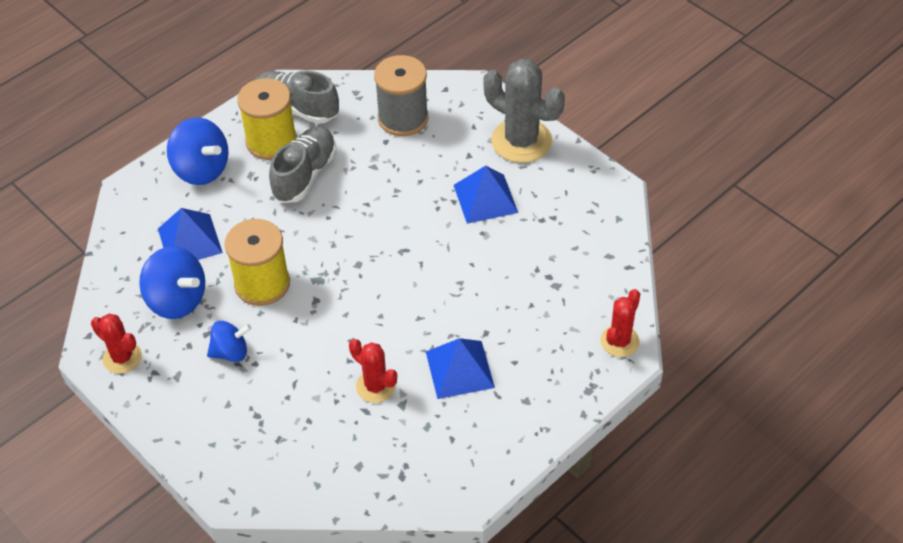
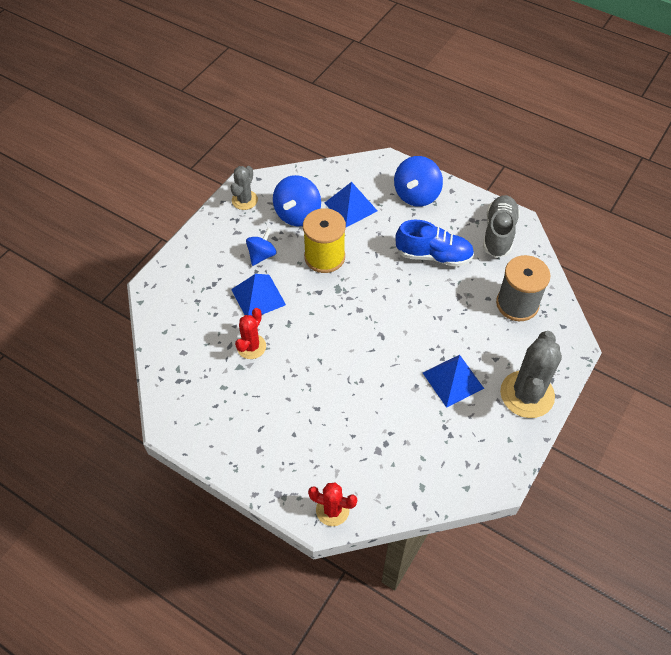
camera: 75 degrees right, 5 degrees up
red cactus [91,314,142,374] -> grey cactus [230,166,258,210]
blue spinning top [207,321,252,362] -> blue spinning top turned 120 degrees counterclockwise [246,228,276,266]
yellow spool [237,78,297,160] -> none
grey shoe [269,127,336,203] -> blue shoe [396,220,474,267]
blue pyramid [426,338,495,399] -> blue pyramid moved to [231,274,286,315]

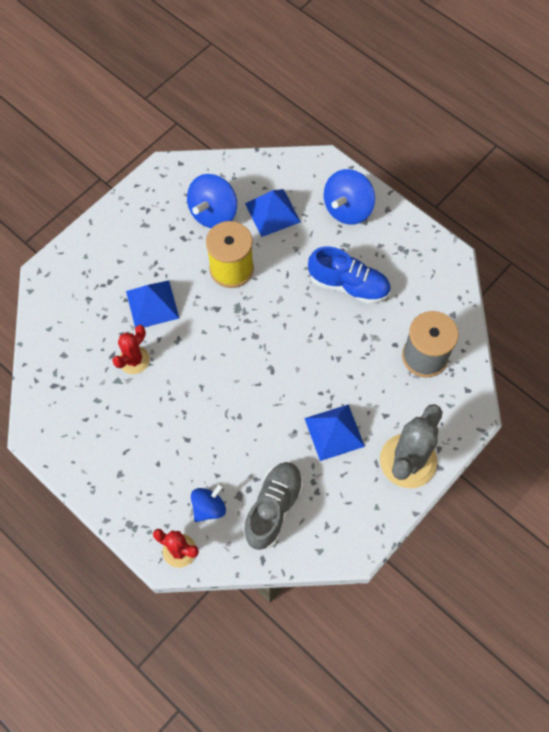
camera: 10 degrees right, 10 degrees up
grey cactus [230,166,258,210] -> none
blue spinning top [246,228,276,266] -> blue spinning top moved to [191,483,226,522]
grey shoe [483,195,520,258] -> grey shoe moved to [243,462,303,550]

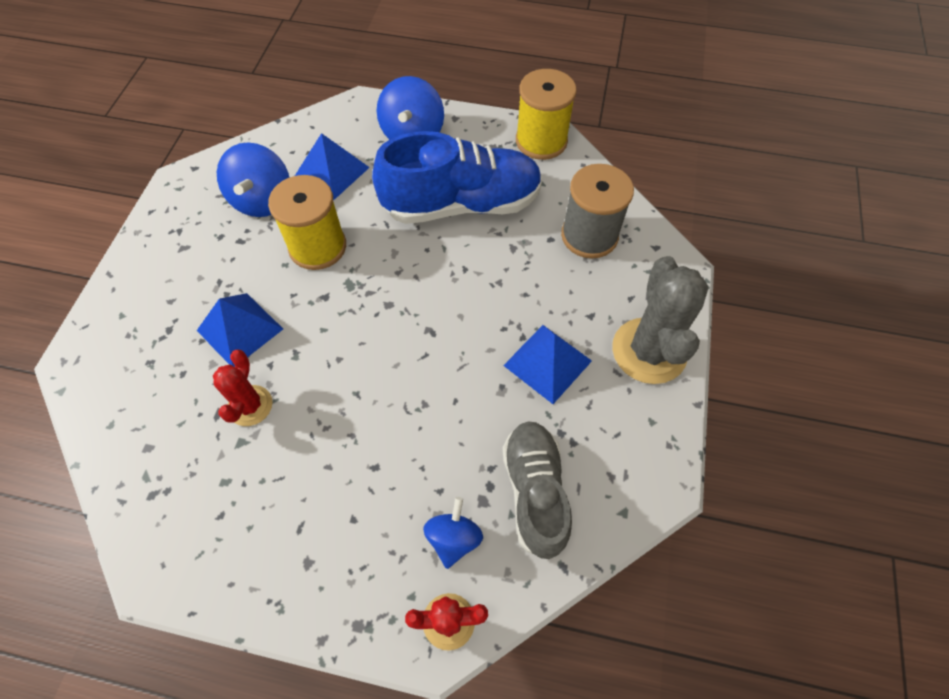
camera: 30 degrees left, 5 degrees down
blue shoe [308,247,391,304] -> blue shoe [372,131,543,224], size x1.52
none -> yellow spool [516,69,577,160]

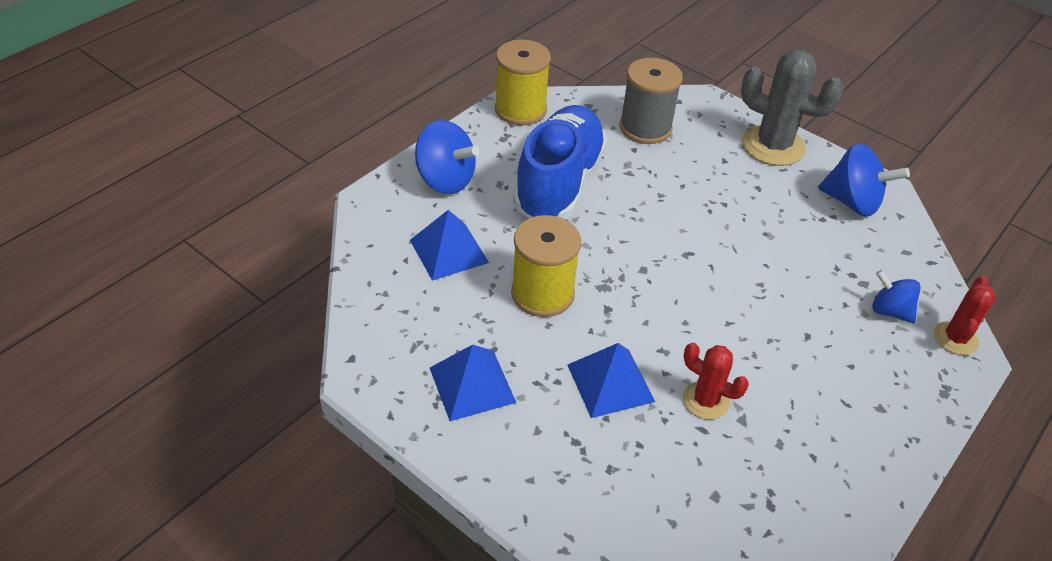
camera: 65 degrees left, 15 degrees down
blue spinning top [217,142,290,217] -> blue spinning top moved to [818,143,910,217]
grey shoe [502,421,572,559] -> none
blue pyramid [503,325,592,404] -> blue pyramid moved to [430,345,516,421]

